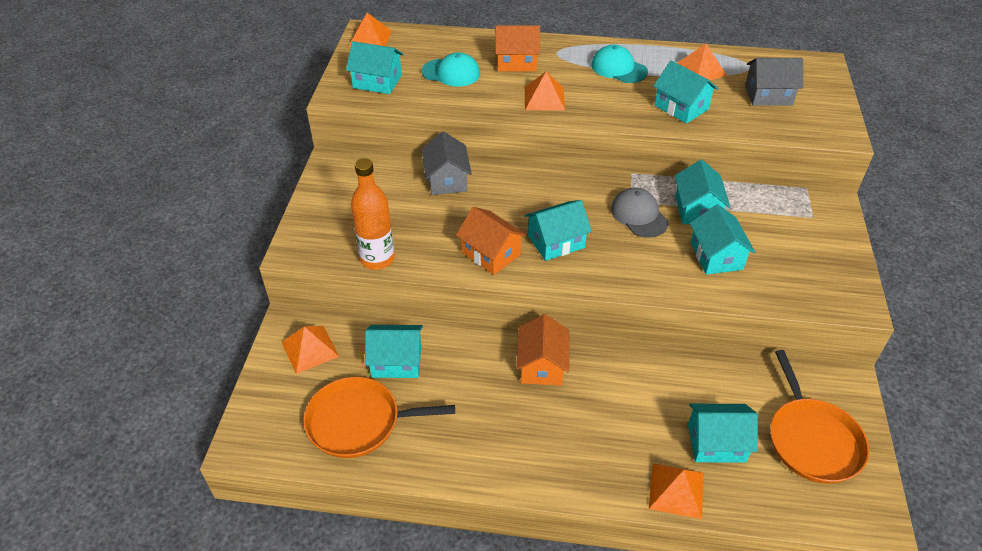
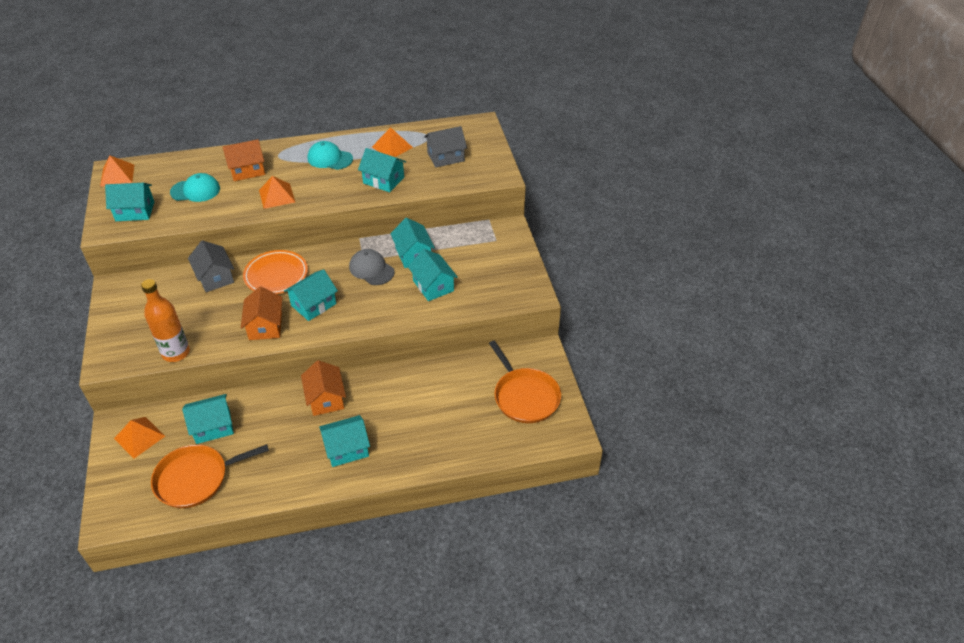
camera: 20 degrees left, 0 degrees up
orange house [456,207,527,275] -> orange house turned 60 degrees clockwise [241,286,282,340]
orange pyramid [649,464,704,519] -> none
turquoise house [688,404,758,463] -> turquoise house moved to [319,415,370,467]
none -> orange plate [243,250,308,294]

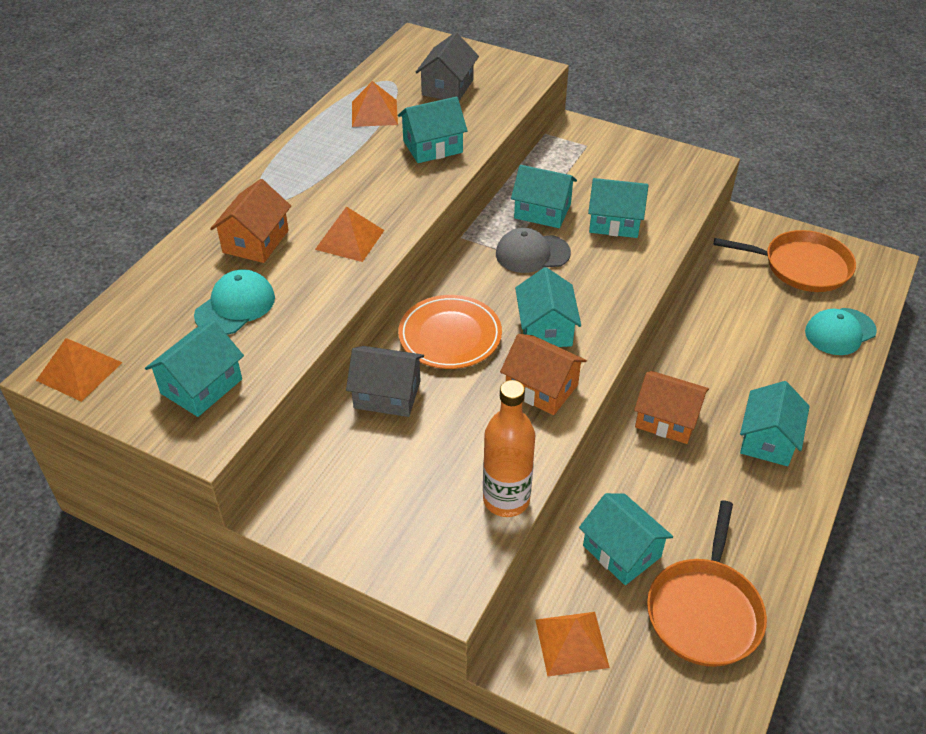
camera: 50 degrees left, 0 degrees up
turquoise house [182,394,234,444] -> turquoise house turned 60 degrees counterclockwise [579,493,673,585]
turquoise cap [308,141,353,170] -> turquoise cap moved to [805,308,877,355]

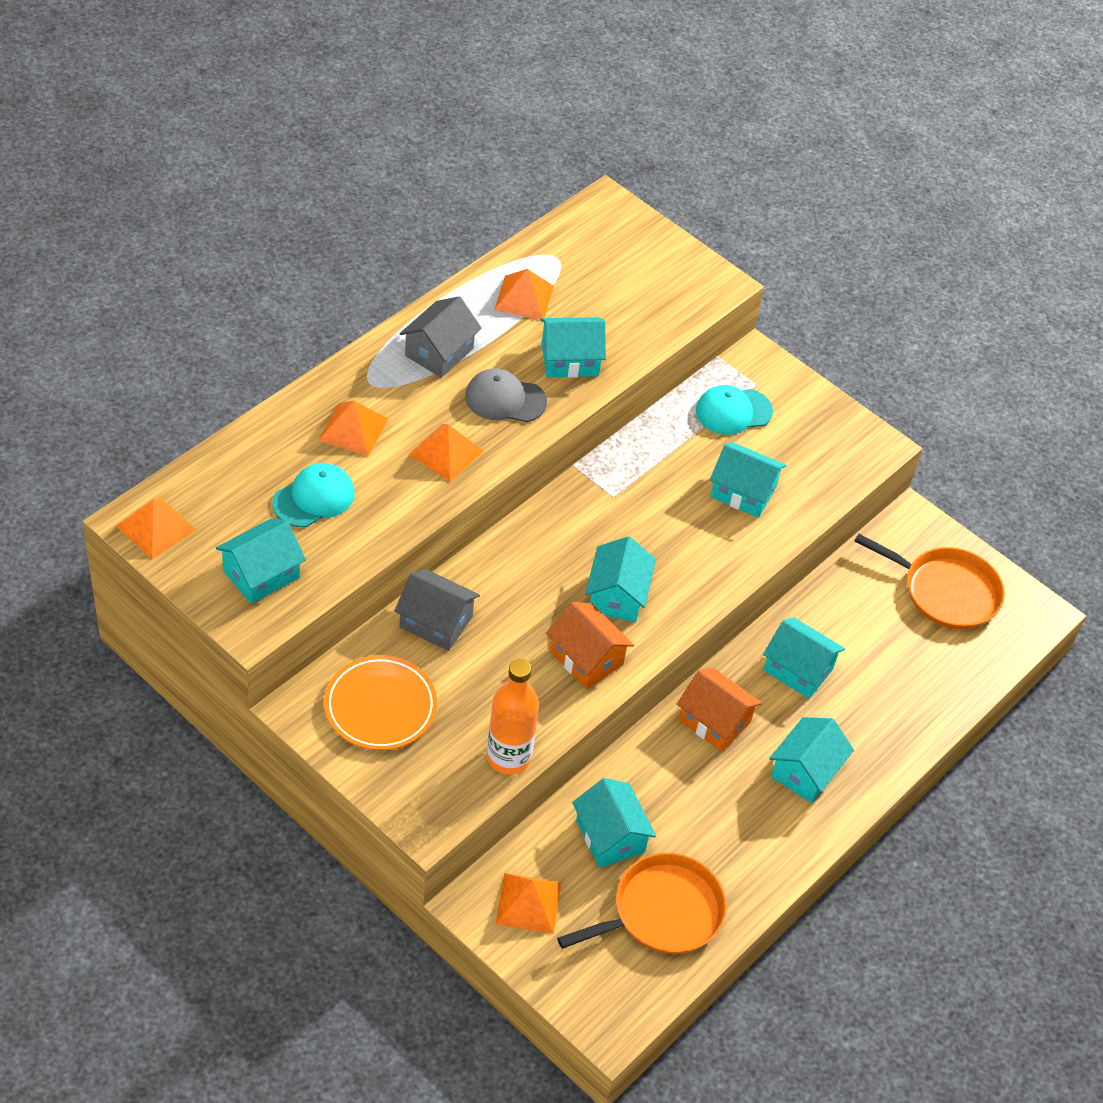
camera: 10 degrees right, 5 degrees up
orange house [210,179,291,263] -> orange pyramid [318,401,388,456]
orange plate [398,295,502,369] -> orange plate moved to [324,655,437,750]
grey house [415,32,479,101] -> grey house moved to [400,296,482,378]
grey cap [496,228,571,273] -> grey cap moved to [465,368,547,422]
turquoise house [511,165,577,228] -> turquoise house moved to [763,617,845,699]
orange pan [647,500,767,667] -> orange pan turned 150 degrees counterclockwise [557,853,727,954]
turquoise cap [805,308,877,355] -> turquoise cap moved to [696,385,773,435]

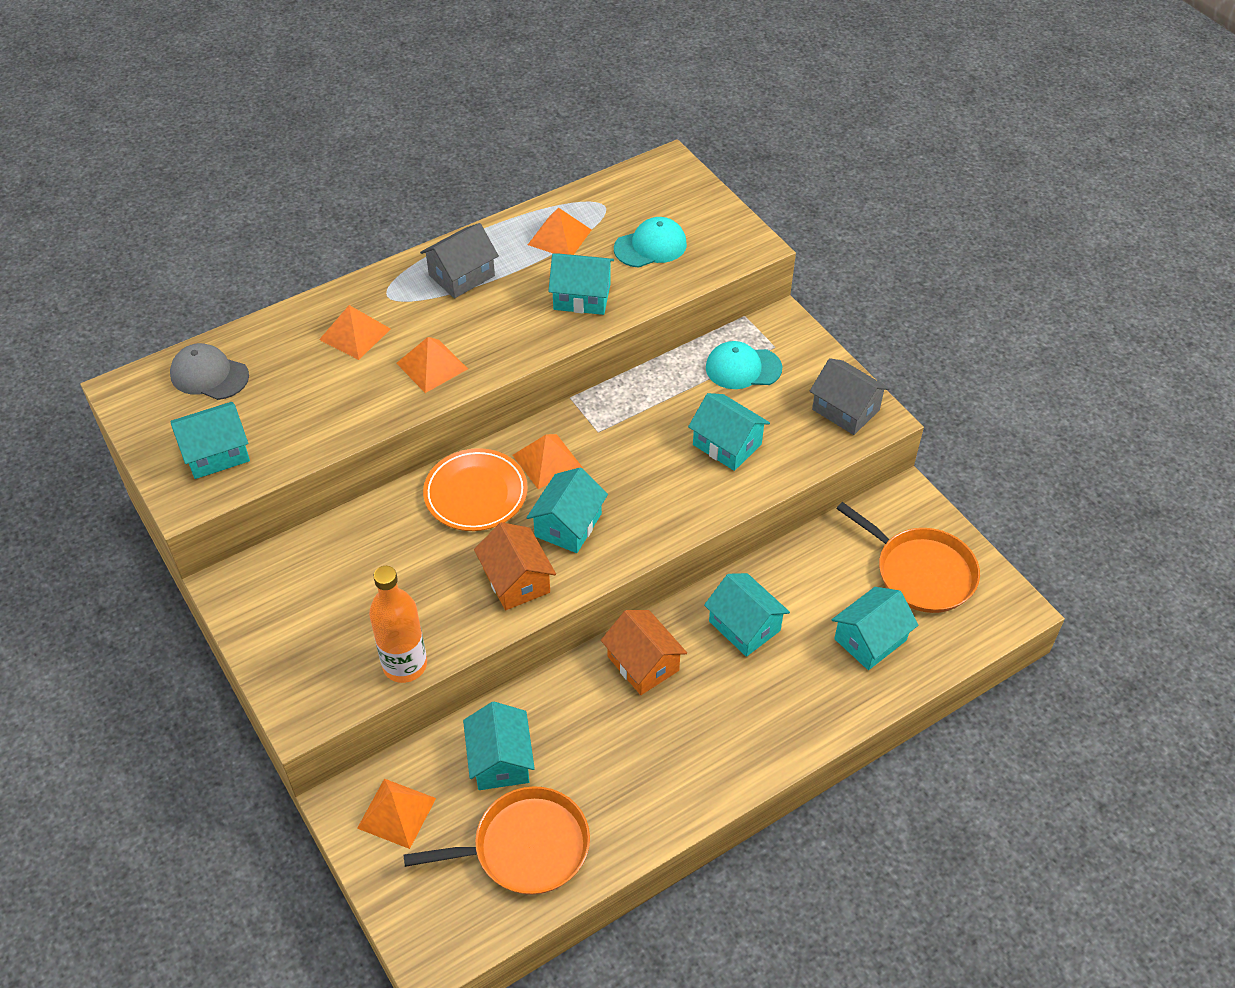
camera: 20 degrees right, 0 degrees up
orange pyramid [116,497,196,559] -> orange pyramid moved to [513,434,583,489]
turquoise cap [272,463,355,527] -> turquoise cap moved to [614,217,687,268]
orange plate [324,655,437,750] -> orange plate moved to [423,448,528,531]
grey house [394,569,480,651] -> grey house moved to [810,358,890,435]
grey cap [465,368,547,422] -> grey cap moved to [170,343,249,400]
turquoise house [769,717,854,803] -> turquoise house moved to [832,587,919,670]

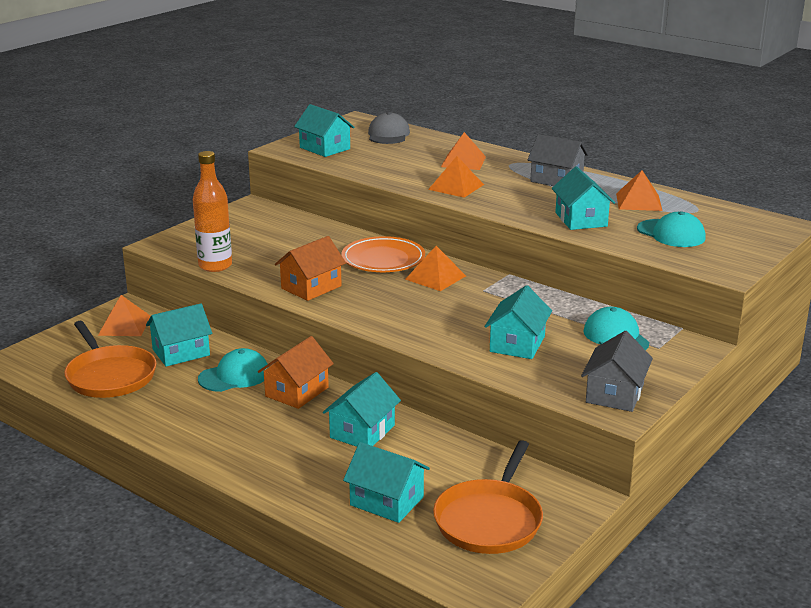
camera: 70 degrees right, 25 degrees down
turquoise house [526,468,608,553] -> none
none -> turquoise cap [198,348,267,392]

